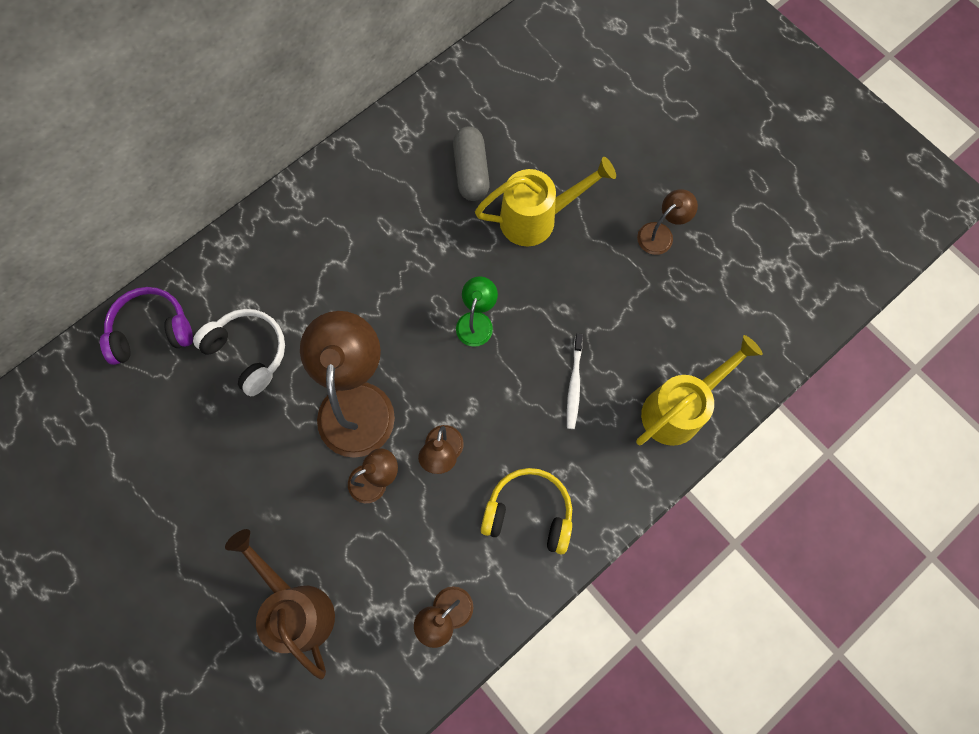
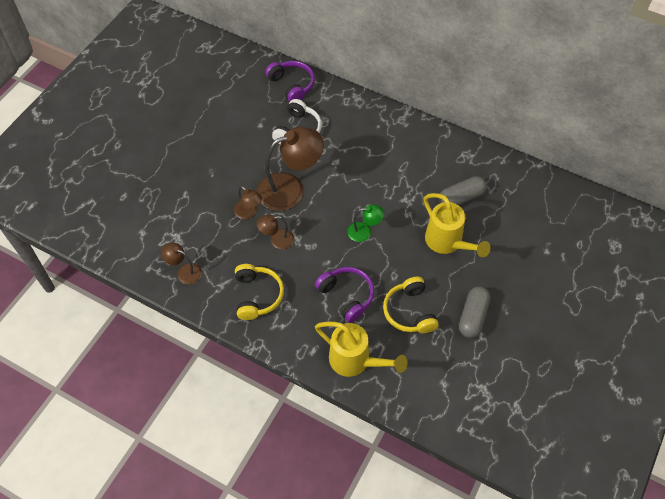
camera: 70 degrees right, 15 degrees down
brown watering can [225,529,335,679] -> none
white toothbrush [567,333,583,429] -> purple headphones [315,267,374,323]
brown lamp [637,189,698,255] -> grey capsule [459,286,491,338]
none -> yellow headphones [383,277,439,333]

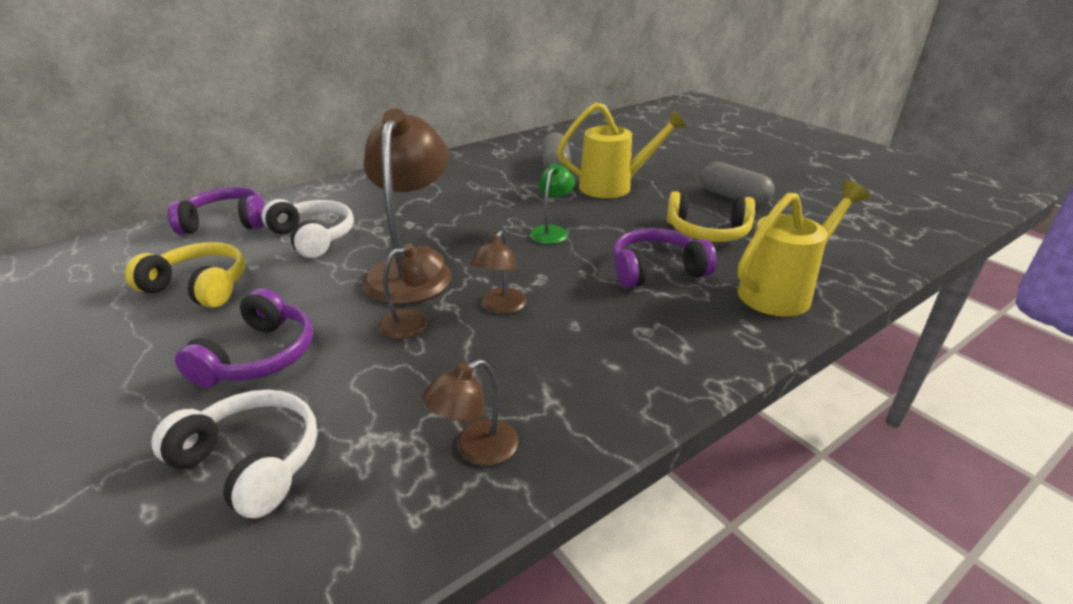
camera: 65 degrees left, 25 degrees down
yellow headphones [235,264,284,320] -> yellow headphones moved to [125,242,246,308]
none -> white headphones [151,390,317,518]
none -> purple headphones [175,288,313,388]

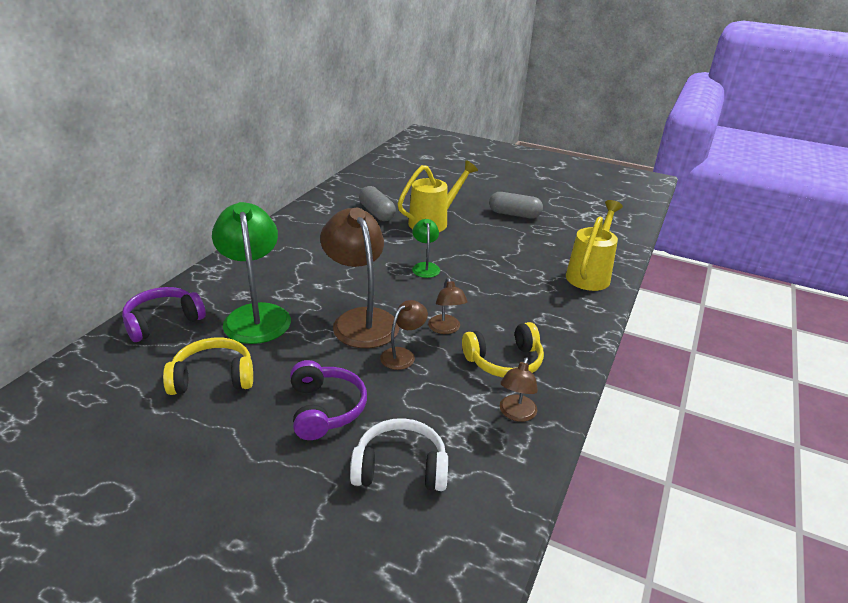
camera: 30 degrees left, 0 degrees up
white headphones [262,199,354,258] -> green lamp [212,202,291,344]
purple headphones [613,228,717,288] -> none
yellow headphones [667,191,755,242] -> yellow headphones moved to [462,322,544,378]

